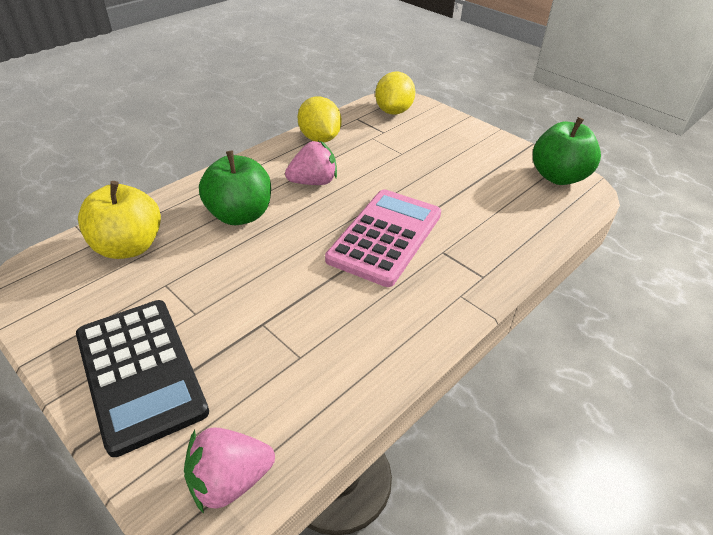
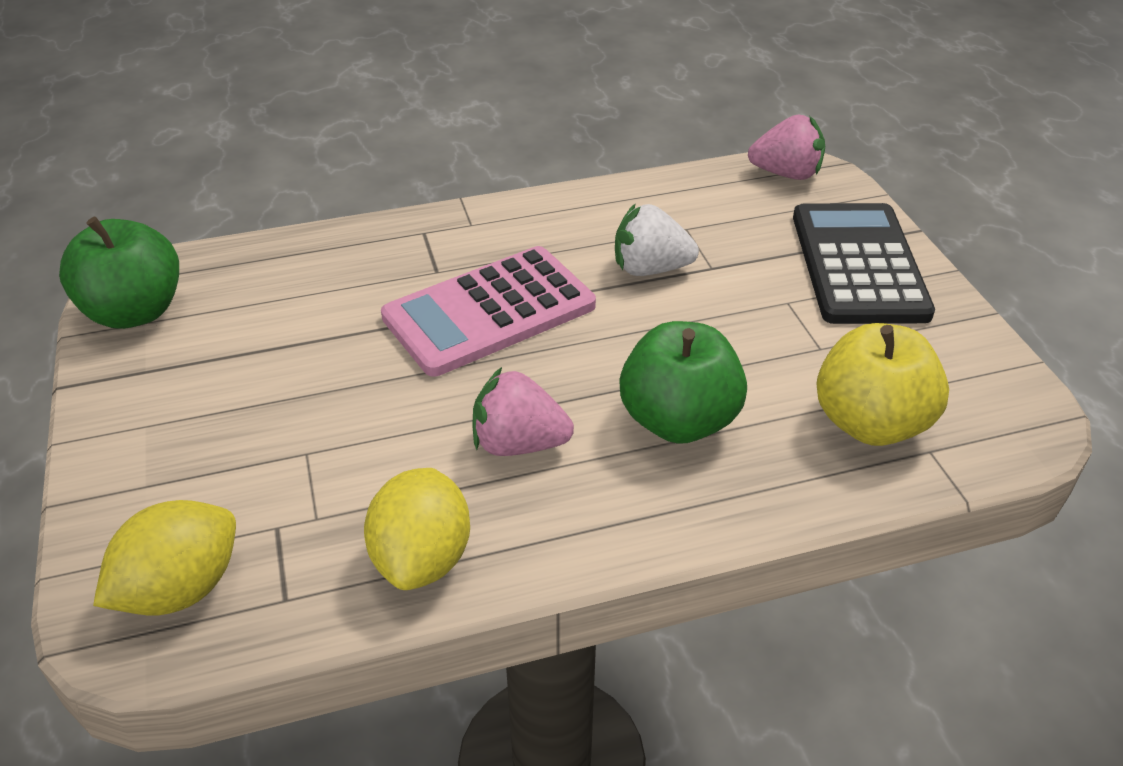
camera: 150 degrees left, 0 degrees up
none -> white strawberry [615,203,699,276]

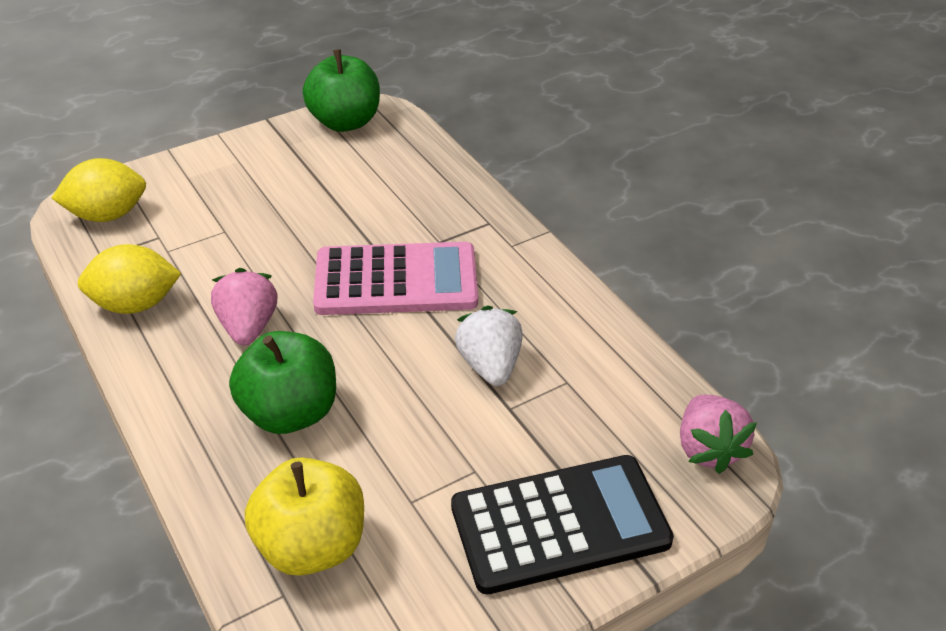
camera: 75 degrees right, 0 degrees up
yellow lemon [93,500,236,616] -> yellow lemon turned 45 degrees counterclockwise [52,158,146,222]
pink calculator [381,246,596,377] -> pink calculator turned 135 degrees clockwise [313,242,478,315]

